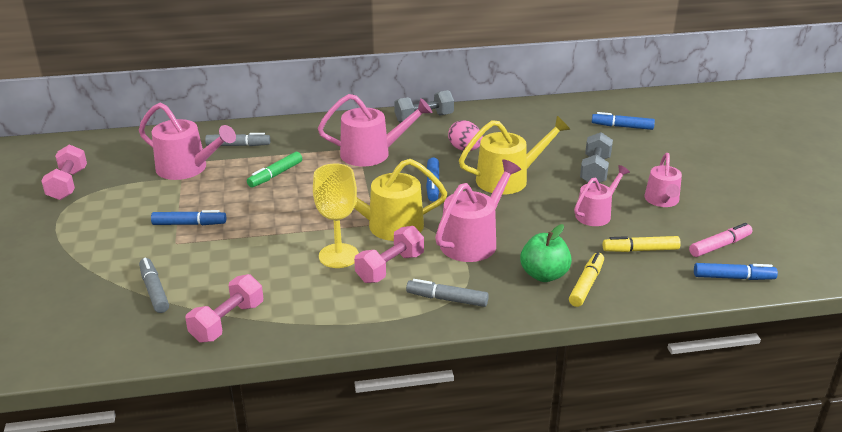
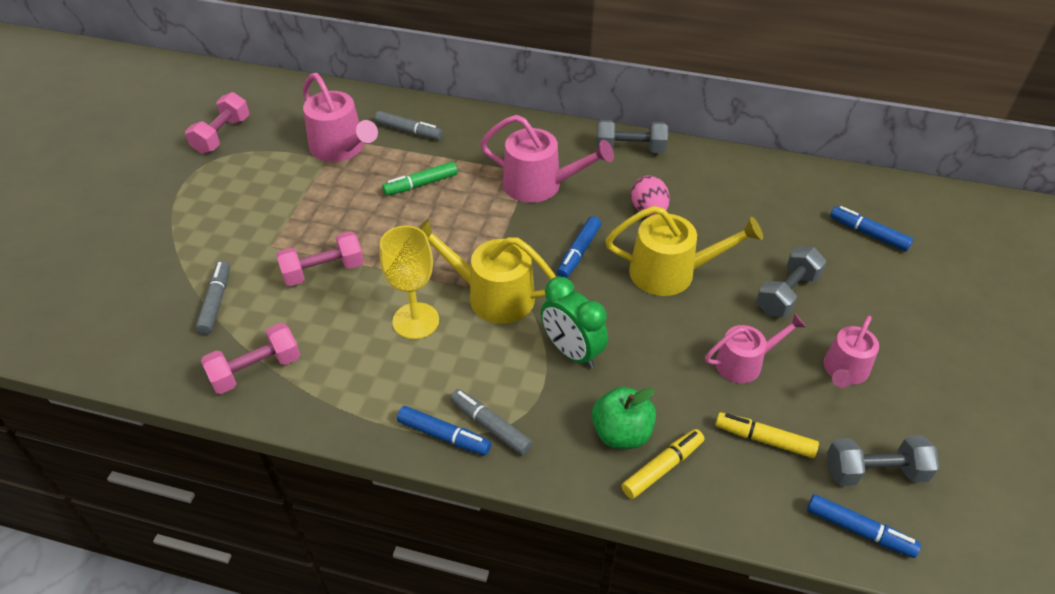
camera: 25 degrees right, 15 degrees up
blue marker [151,210,226,225] -> blue marker moved to [397,406,491,455]
pink dumbbell [354,226,424,283] -> pink dumbbell moved to [276,231,364,286]
pink watering can [435,160,521,262] -> green clock [541,277,608,369]
pink marker [689,223,753,257] -> grey dumbbell [827,435,939,486]

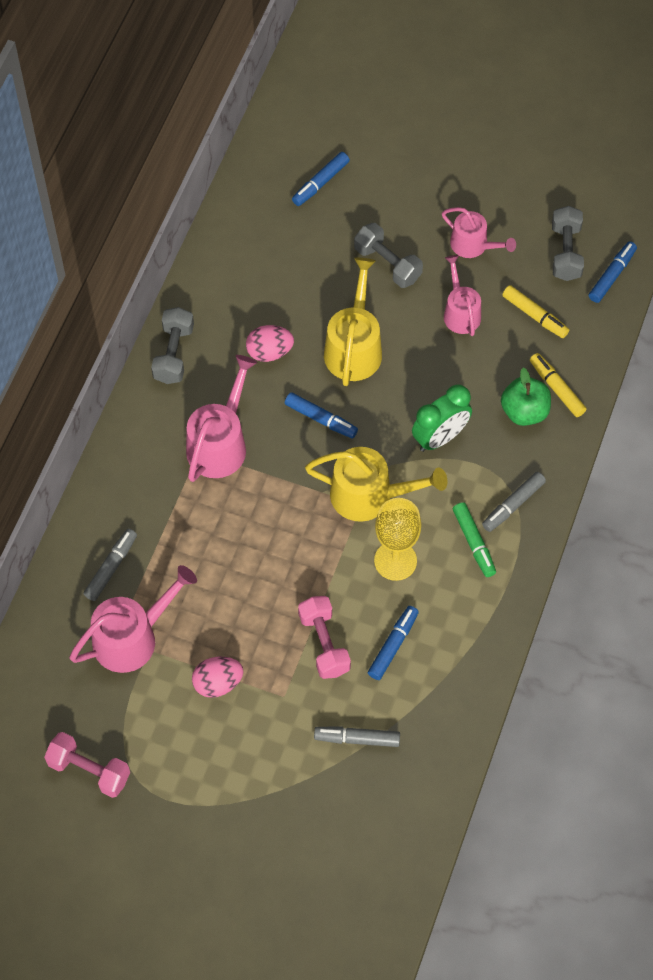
camera: 85 degrees left, 15 degrees up
pink dumbbell [201,323,300,394] -> none
green marker [382,162,458,196] -> green marker moved to [453,502,496,577]
blue marker [397,406,491,455] -> blue marker moved to [368,606,419,680]
yellow watering can [418,218,556,324] -> yellow watering can turned 105 degrees counterclockwise [305,447,448,522]
yellow marker [715,412,819,458] -> yellow marker turned 75 degrees counterclockwise [502,285,569,338]
none -> pink egg [192,657,244,698]

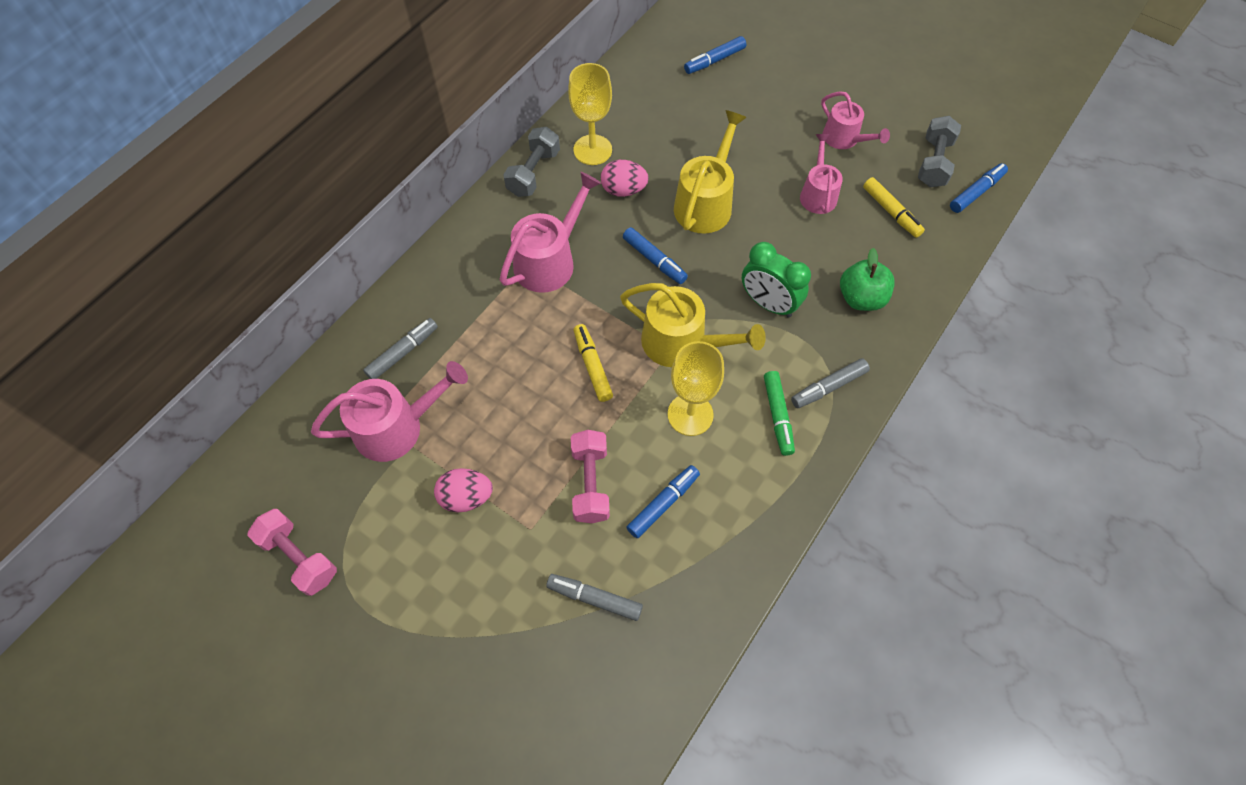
camera: 15 degrees right, 0 degrees up
grey dumbbell [354,223,423,288] -> none
green clock [412,384,472,452] -> green clock turned 60 degrees clockwise [742,242,811,318]
yellow marker [530,353,587,417] -> yellow marker moved to [574,324,613,402]
none -> yellow goblet [568,63,612,165]

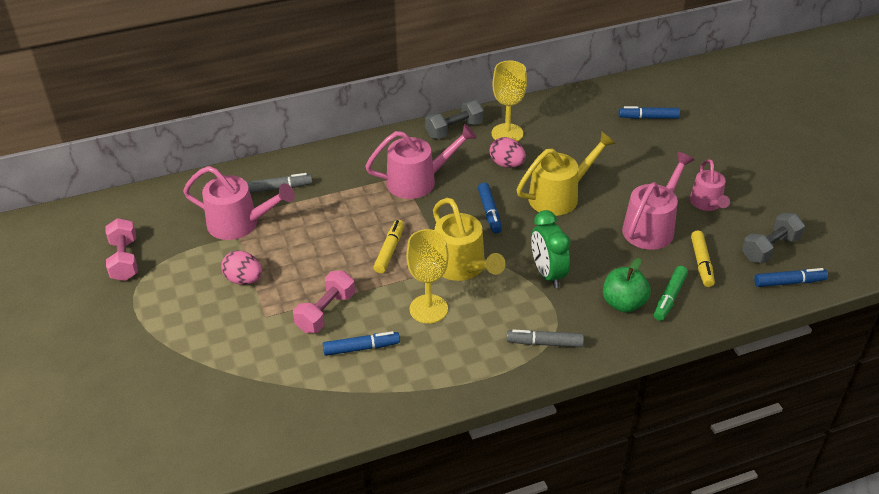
camera: 35 degrees right, 20 degrees down
grey marker [546,574,643,621] -> none
green marker [764,371,795,456] -> green marker moved to [654,266,688,321]
pink watering can [800,134,843,214] -> pink watering can [622,152,694,250], size x1.54

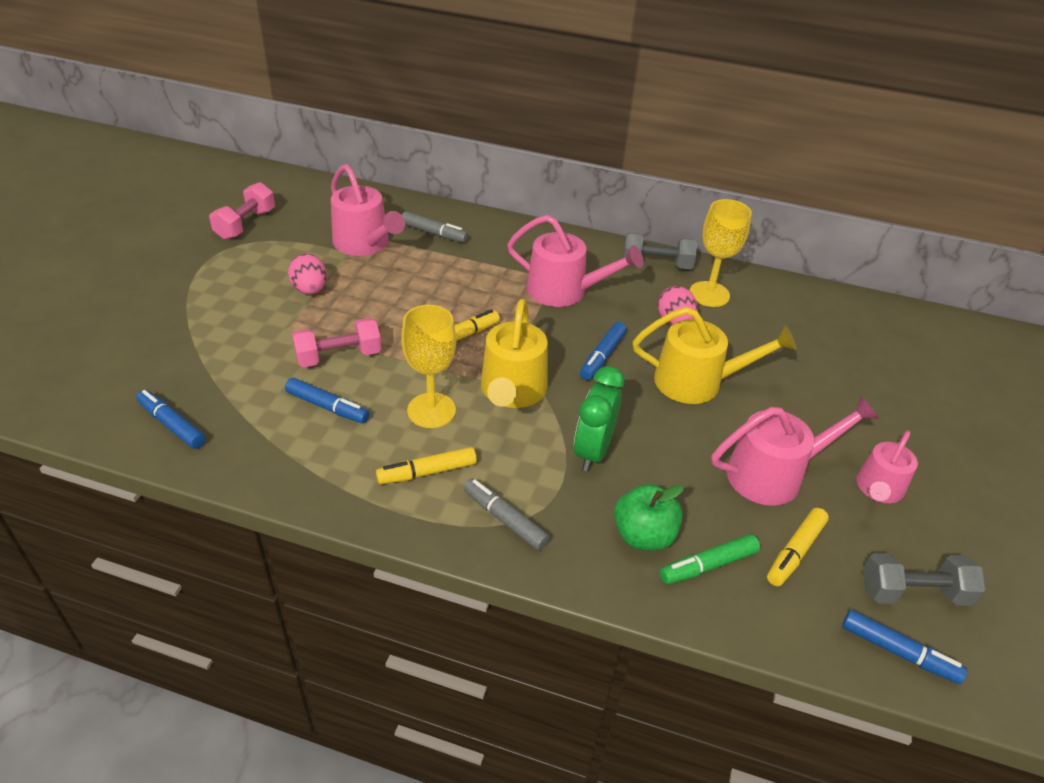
camera: 35 degrees right, 0 degrees up
blue marker [619,106,680,119] -> blue marker moved to [136,390,206,449]
none -> yellow marker [376,447,477,484]

